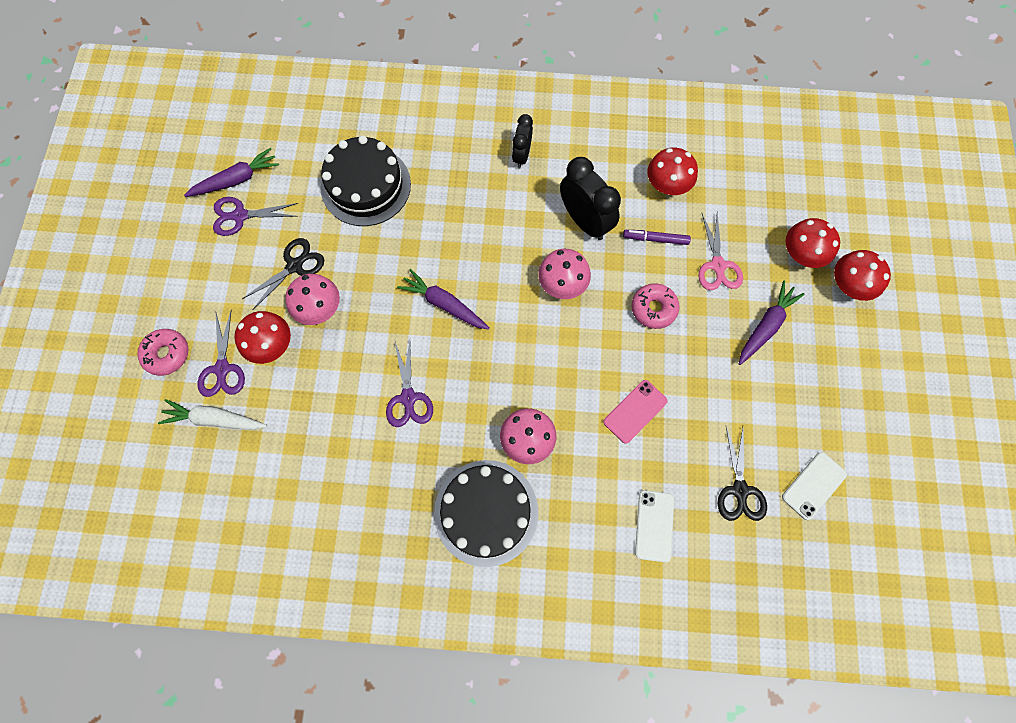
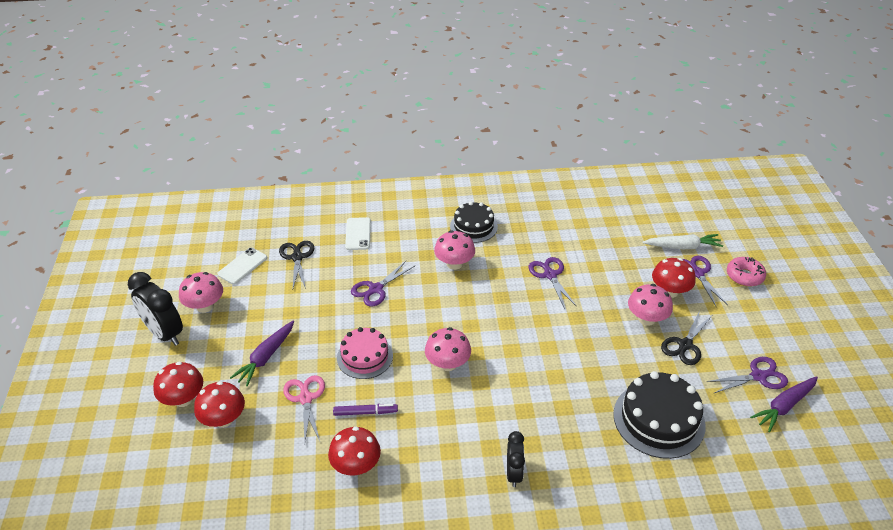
camera: 170 degrees right, 30 degrees down
purple carrot [397,269,490,330] -> none
black cake [434,460,539,567] -> black cake [450,201,498,243], size x0.67
black clock [560,157,621,240] -> black clock moved to [128,272,183,346]
pink phone [604,380,668,444] -> purple scissors [351,261,415,307]
pink donut [631,283,680,329] -> pink cake [337,327,393,379]
none -> pink mushroom [179,272,223,313]

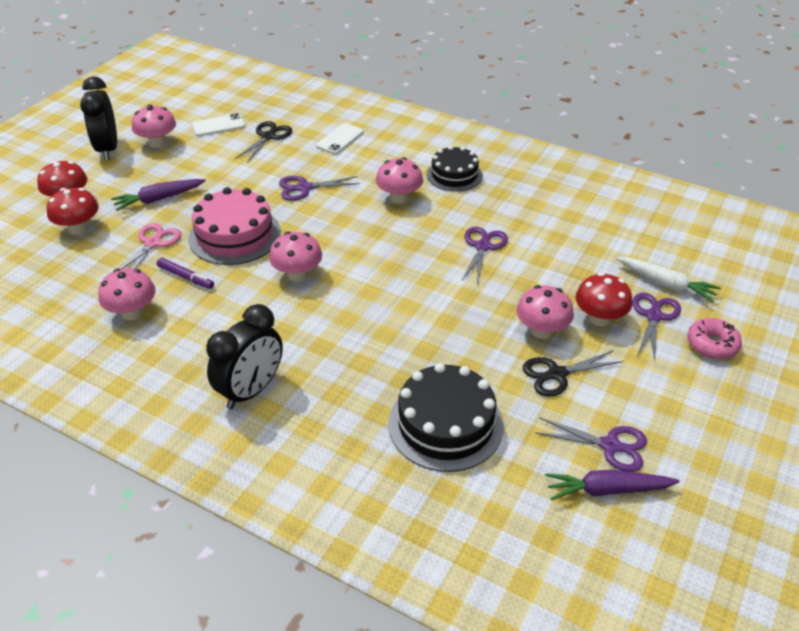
camera: 35 degrees right, 0 degrees up
red mushroom [328,427,381,476] -> pink mushroom [98,268,155,320]
pink cake [337,327,393,379] -> pink cake [188,187,281,265], size x1.50
black clock [507,431,525,487] -> black clock [206,304,283,409], size x1.66

